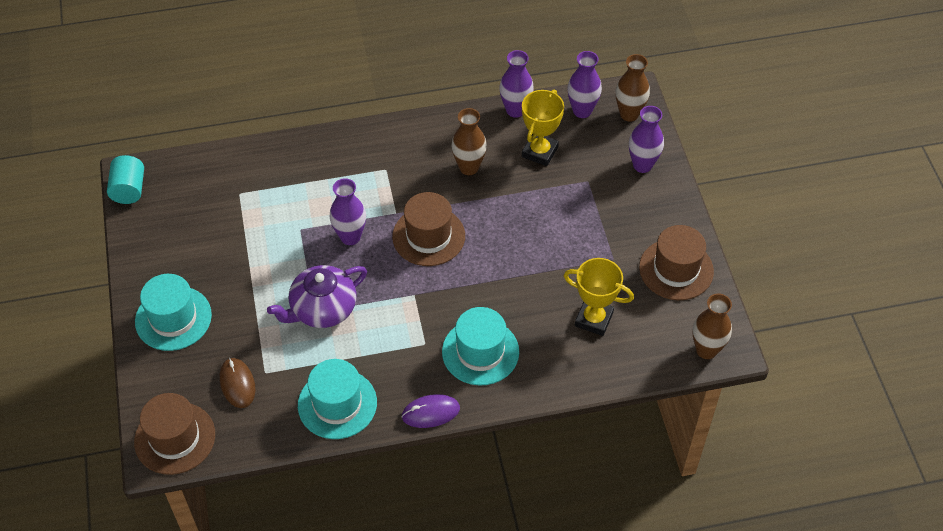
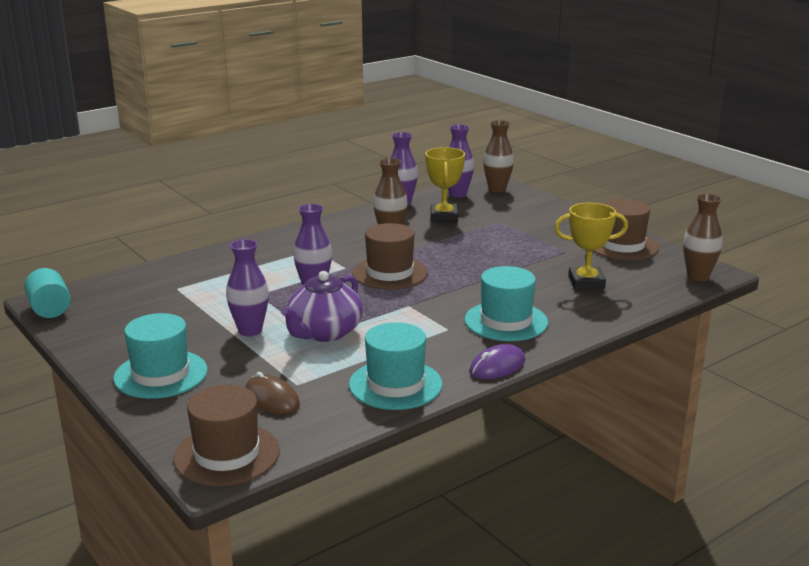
camera: 25 degrees left, 30 degrees down
purple vase [629,106,664,173] -> purple vase moved to [226,239,269,336]

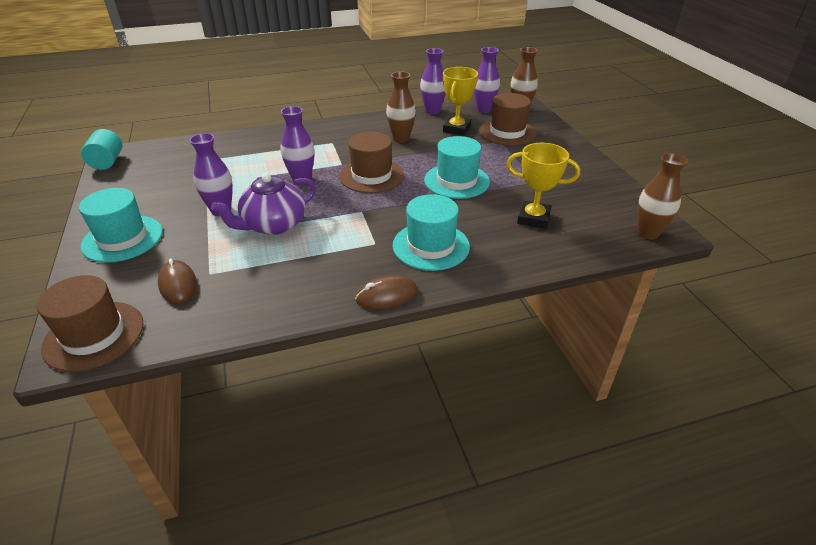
camera: 20 degrees right, 15 degrees up
turquoise hat [349,322,443,410] -> turquoise hat moved to [424,136,490,199]
purple mouse [469,344,525,379] -> brown mouse [355,275,418,309]
brown hat [593,199,659,260] -> brown hat moved to [479,93,537,146]

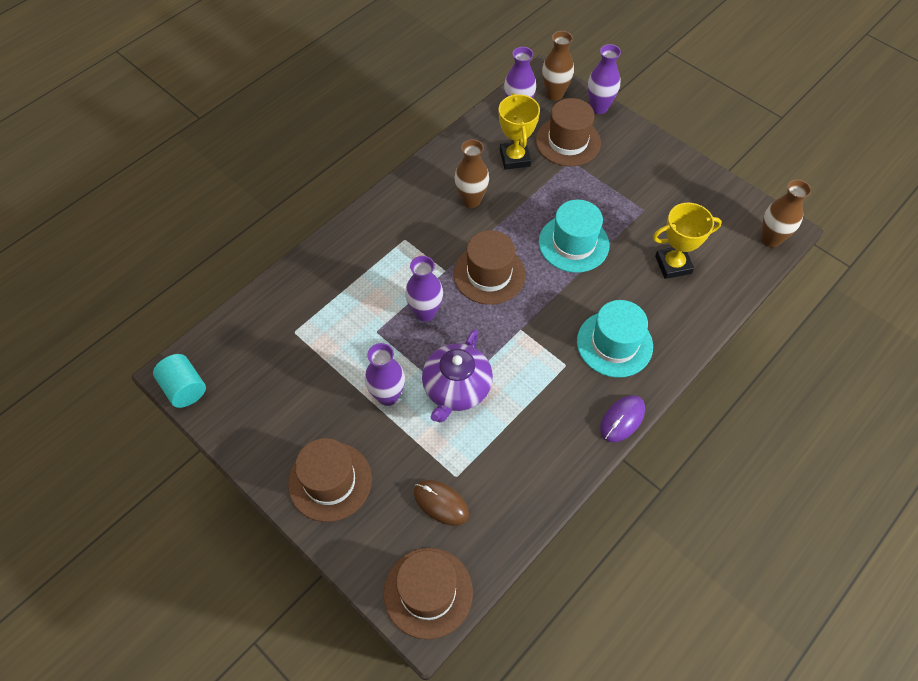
camera: 30 degrees left, 20 degrees up
turquoise hat [79,188,163,263] -> brown hat [288,438,372,522]
brown mouse [355,275,418,309] -> purple mouse [600,395,645,442]
purple vase [420,48,445,115] -> purple vase moved to [588,44,621,114]

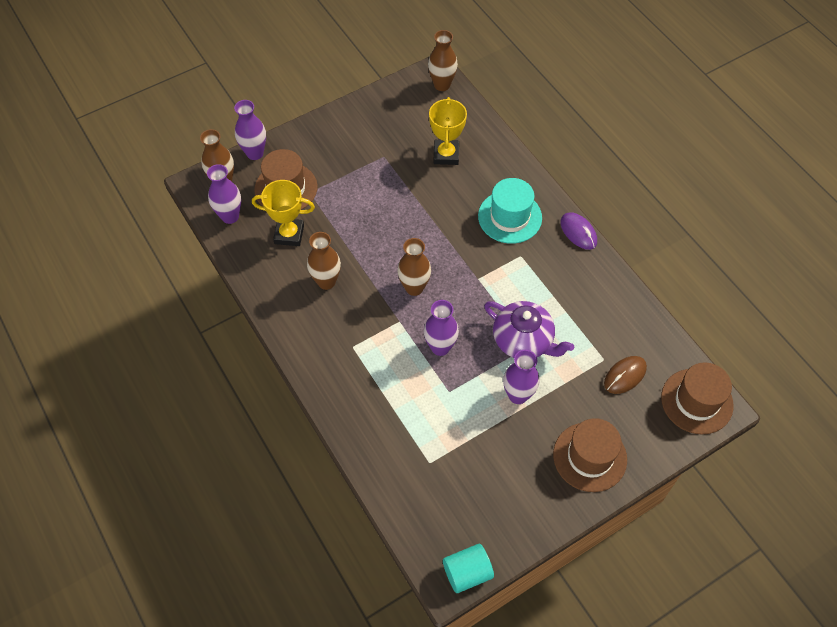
camera: 75 degrees left, 0 degrees up
brown hat [453,230,526,305] -> brown vase [397,238,431,296]
turquoise hat [539,199,610,273] -> none

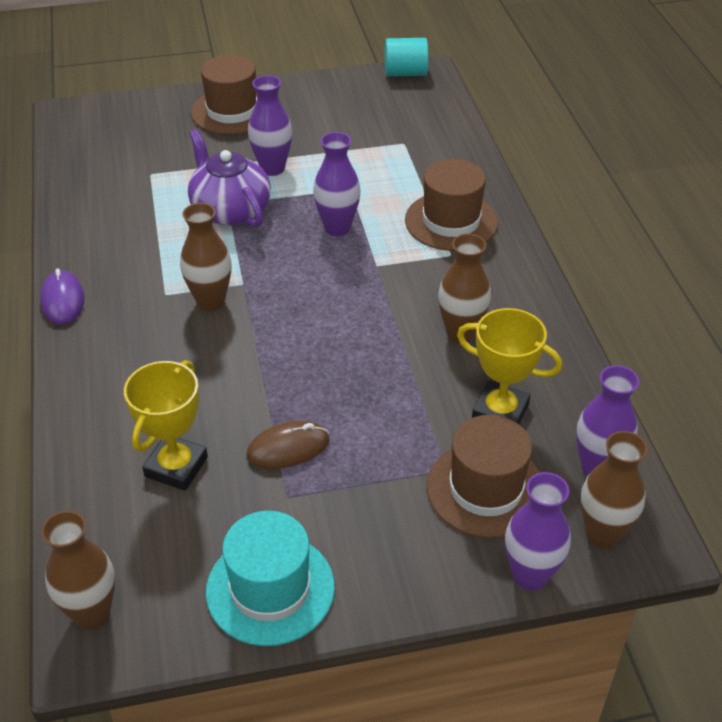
camera: 160 degrees left, 15 degrees down
brown vase [397,238,431,296] -> brown vase moved to [180,203,232,311]
turquoise hat [478,178,542,244] -> turquoise hat moved to [206,511,335,646]
brown mouse [604,356,647,394] -> brown mouse moved to [247,421,330,469]
brown hat [661,362,734,434] -> brown hat moved to [405,159,498,251]

